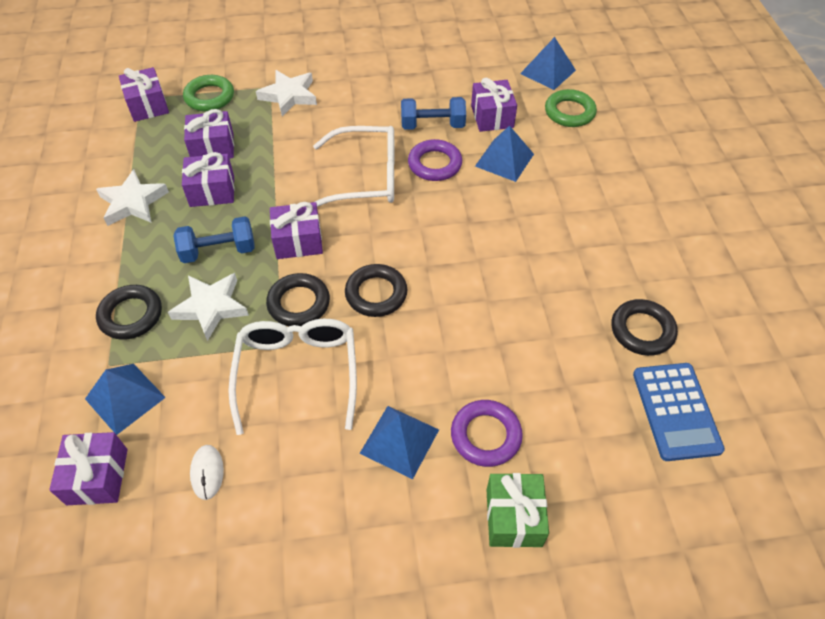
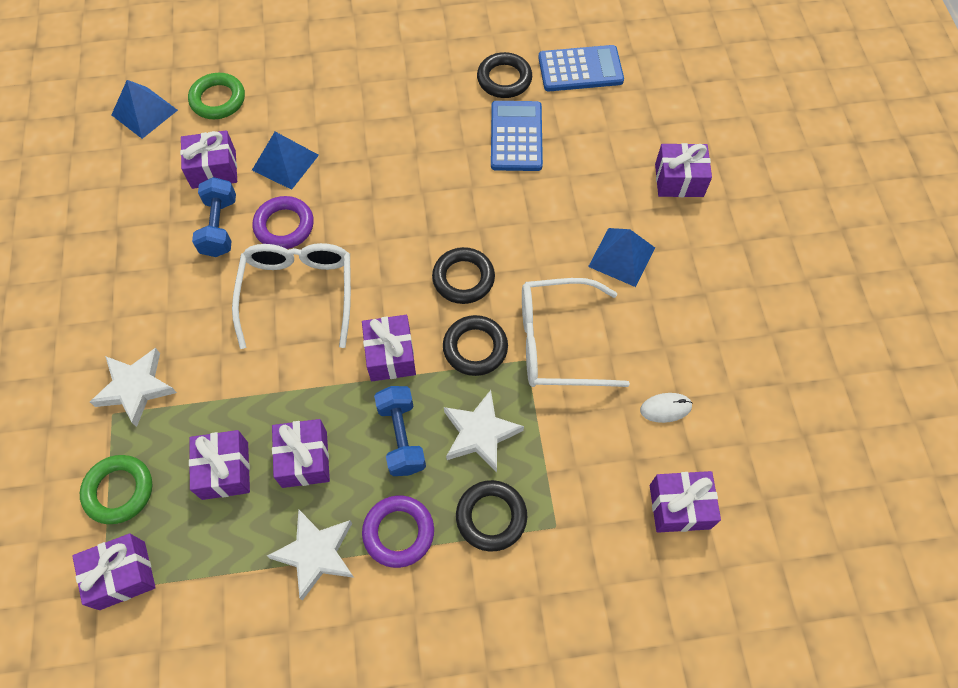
camera: 90 degrees left, 10 degrees up
blue pyramid [85,364,166,435] -> none
purple ring [451,400,523,467] -> purple ring moved to [362,496,434,568]
green gift [487,473,549,548] -> purple gift [655,143,712,197]
none -> blue calculator [491,101,543,171]

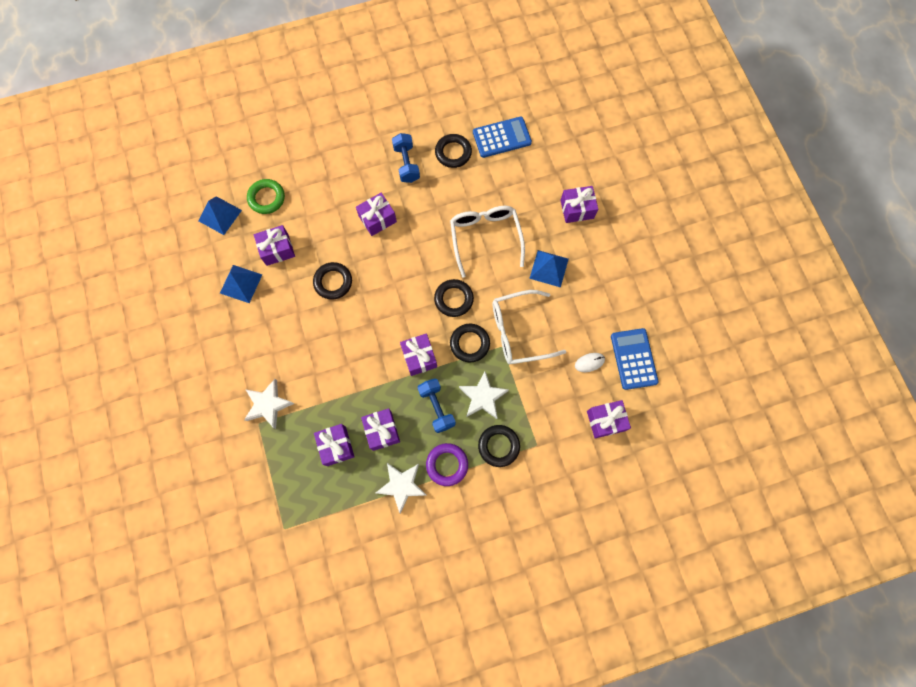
camera: 10 degrees left, 10 degrees up
purple gift [72,533,156,610] -> purple gift moved to [356,193,397,236]
green ring [80,455,152,524] -> none
blue dumbbell [192,177,236,257] -> blue dumbbell moved to [392,133,420,183]
white glasses [232,243,351,349] -> white glasses moved to [450,206,525,278]
blue pyramid [252,132,319,190] -> blue pyramid moved to [220,265,262,303]
purple ring [253,196,314,249] -> black ring [313,262,352,300]
blue calculator [491,101,543,171] -> blue calculator moved to [611,328,659,390]

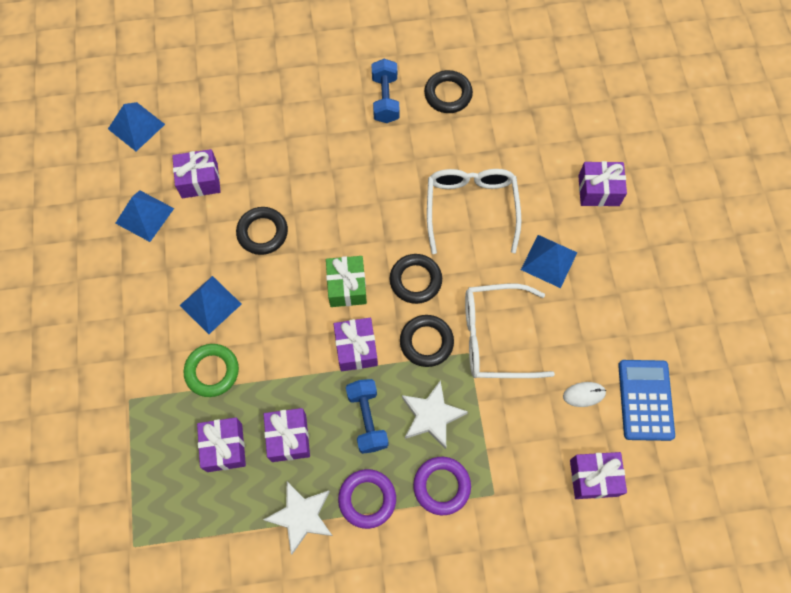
camera: 10 degrees right, 5 degrees down
white star [244,379,294,429] -> none
green ring [247,179,285,214] -> green ring moved to [184,344,239,397]
purple gift [356,193,397,236] -> none
blue calculator [473,117,532,158] -> none
black ring [478,425,520,467] -> purple ring [413,457,471,515]
none -> blue pyramid [180,276,241,334]
none -> green gift [326,256,367,307]

